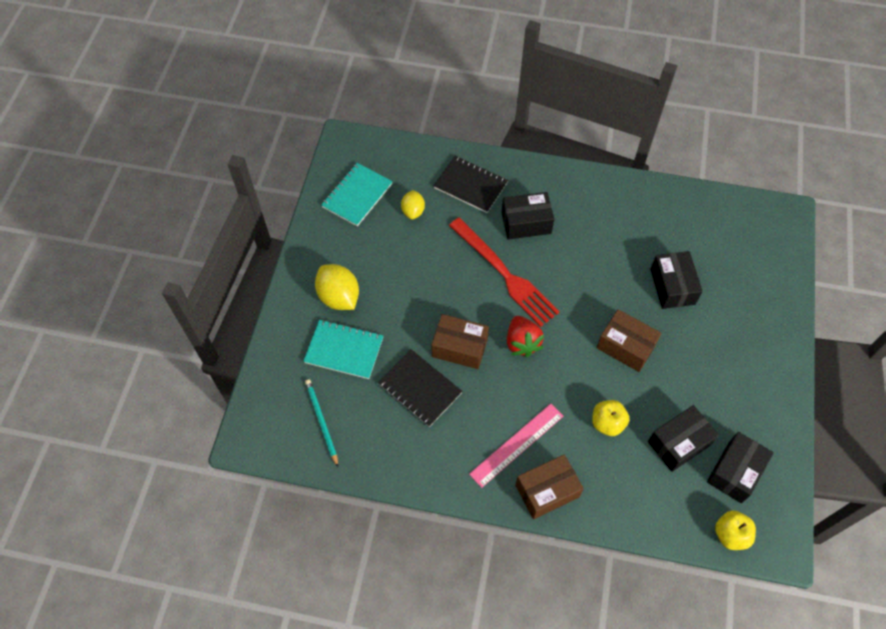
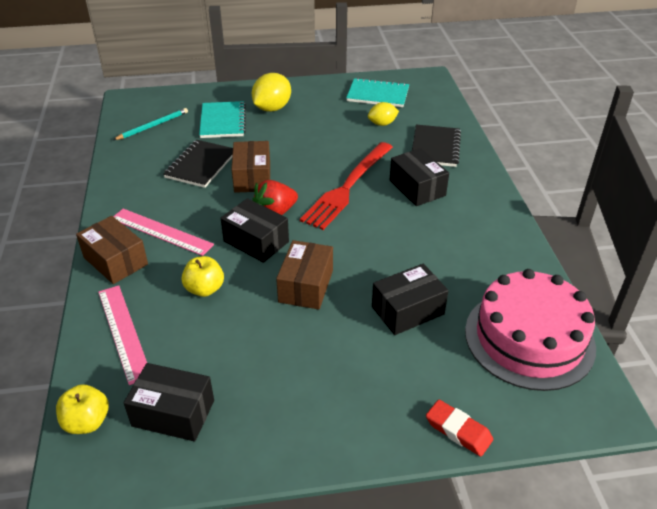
camera: 70 degrees right, 20 degrees down
black box [648,405,719,472] -> black box moved to [221,198,289,263]
none -> pink ruler [98,285,147,385]
none -> red eraser [426,400,493,457]
none -> pink cake [465,269,596,391]

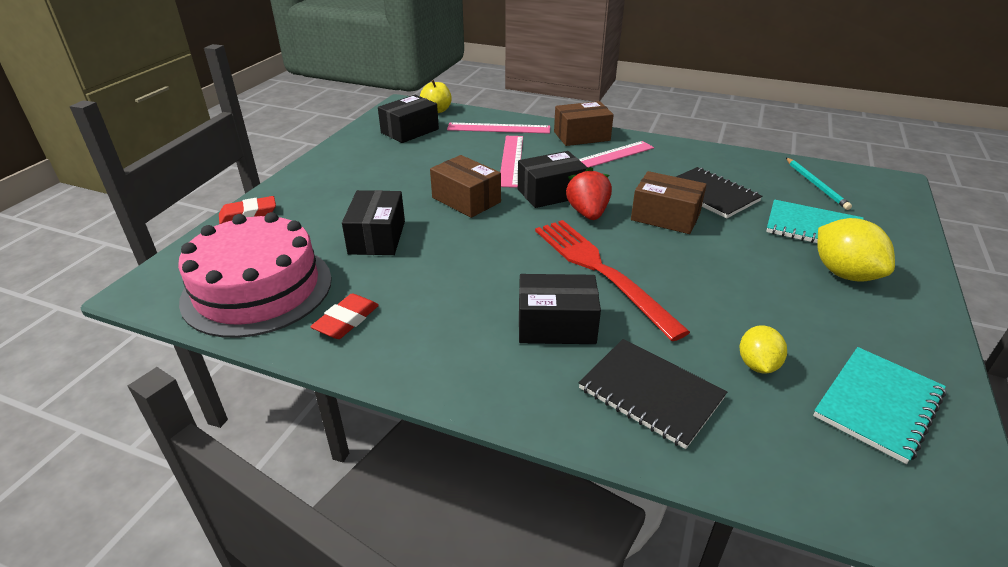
camera: 120 degrees right, 5 degrees down
yellow apple [181,256,224,297] -> pink ruler [500,136,523,188]
none -> red eraser [310,293,379,339]

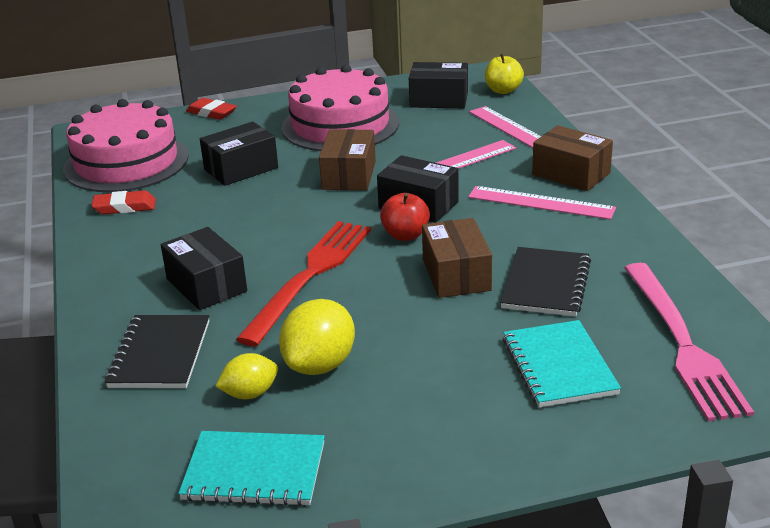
camera: 55 degrees right, 5 degrees down
red strawberry [566,167,612,220] -> red apple [380,193,430,241]
turquoise pencil [786,158,852,210] -> pink fork [624,263,754,422]
yellow lemon [817,218,895,282] -> yellow lemon moved to [279,299,355,375]
none -> pink cake [282,65,399,151]

